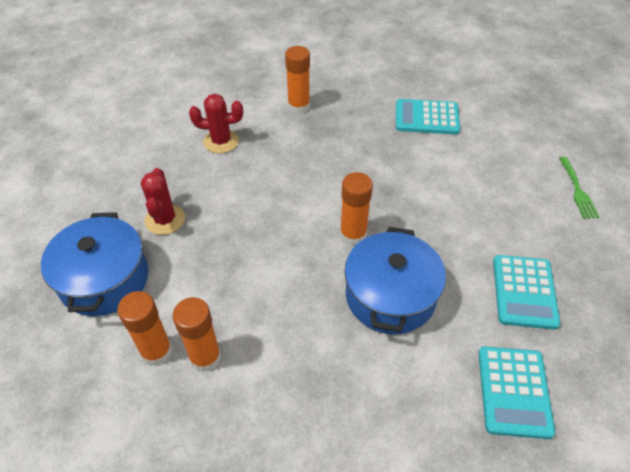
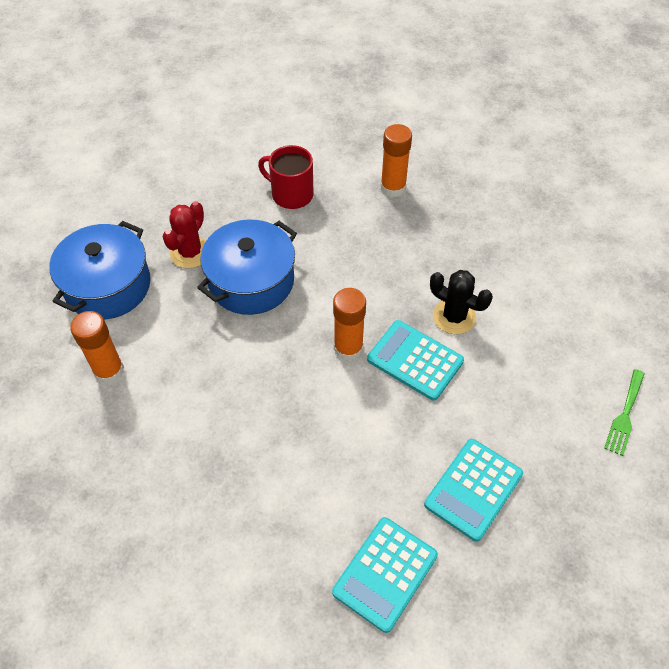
camera: 30 degrees right, 5 degrees up
orange glue stick [172,297,221,372] -> none
red cactus [189,94,243,153] -> red mug [258,145,314,209]
blue pot [345,227,446,334] -> blue pot moved to [197,219,297,315]
turquoise calculator [396,99,460,135] -> turquoise calculator moved to [367,320,464,401]
none -> black cactus [430,270,493,334]

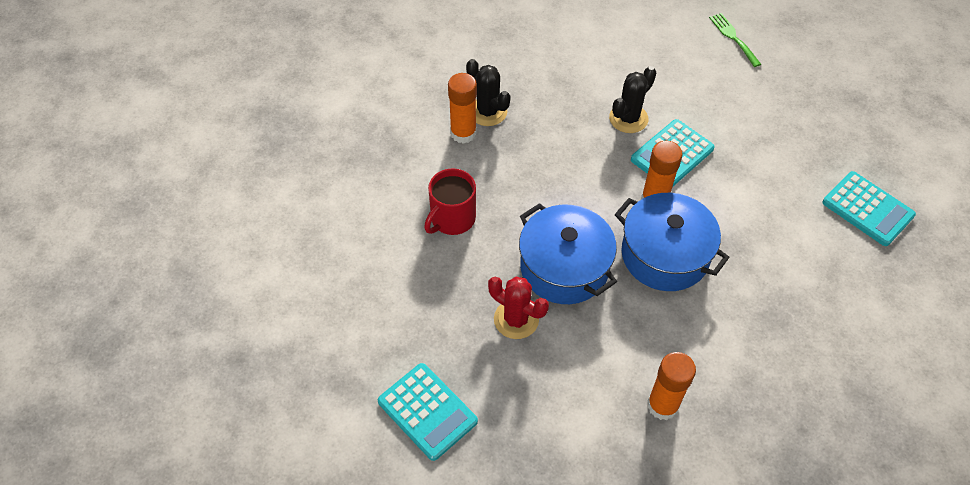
camera: 80 degrees left, 0 degrees up
blue pot [49,221,150,319] -> blue pot moved to [615,193,729,291]
turquoise calculator [424,439,523,542] -> turquoise calculator moved to [378,363,478,461]
green fork [604,369,645,456] -> green fork turned 150 degrees counterclockwise [709,13,761,67]
none -> black cactus [466,59,511,126]

